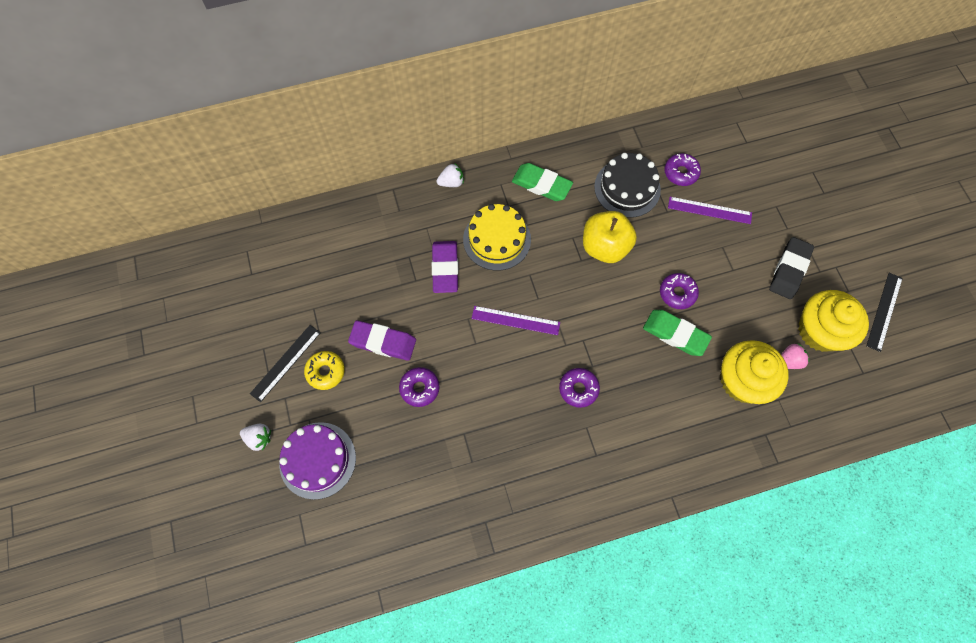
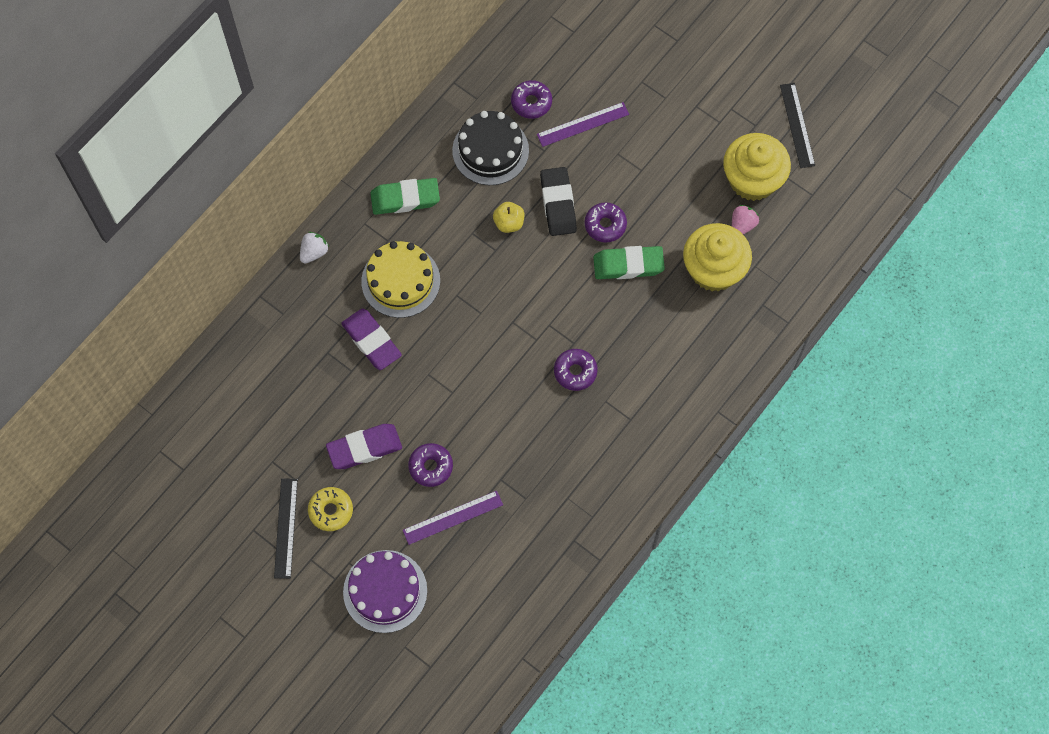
camera: 35 degrees left, 0 degrees up
white strawberry [240,424,271,451] -> none
purple ruler [471,306,560,335] -> purple ruler moved to [403,491,503,545]
yellow apple [583,211,637,263] -> yellow apple [493,202,524,233], size x0.53
black eraser [769,237,814,299] -> black eraser moved to [540,167,577,236]

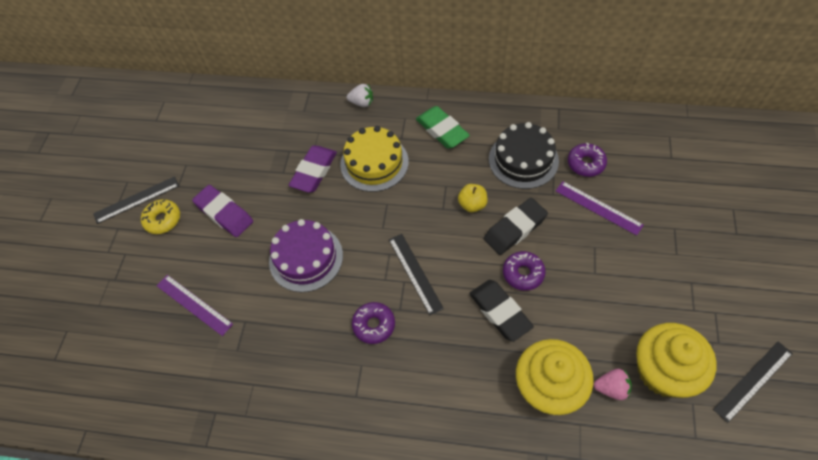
camera: 65 degrees right, 10 degrees down
purple cake [343,550,427,633] -> purple cake moved to [269,219,343,292]
purple donut [408,443,453,487] -> none
green eraser [593,246,665,279] -> black eraser [469,280,534,342]
none -> black ruler [389,234,444,315]

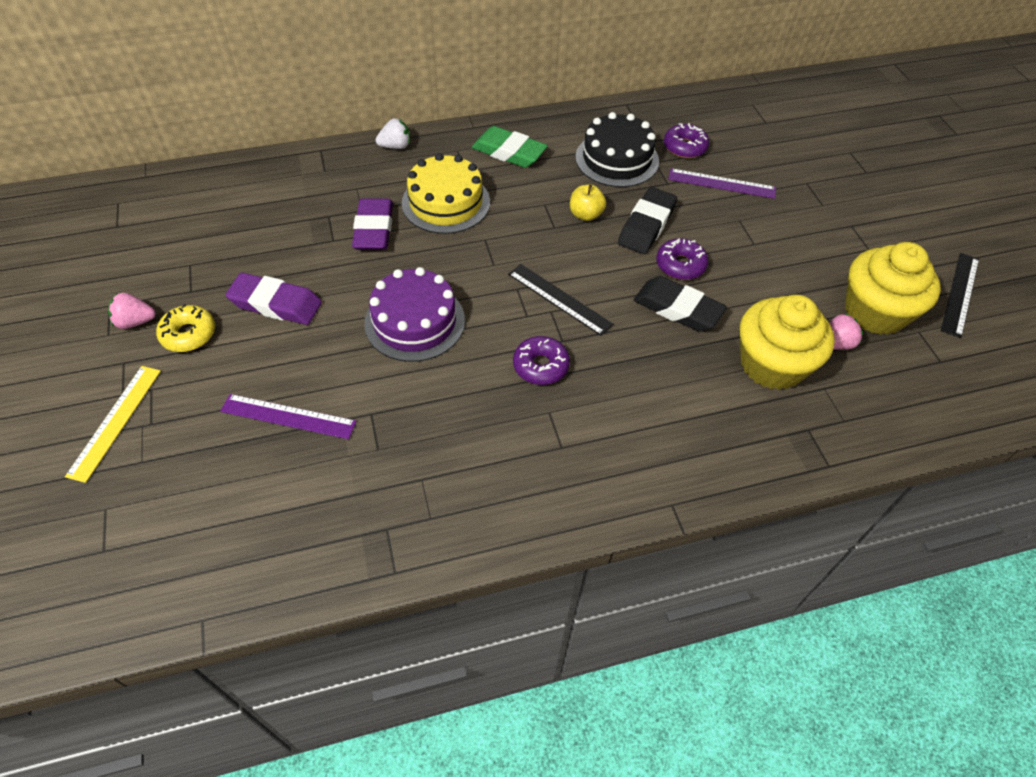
camera: 30 degrees left, 5 degrees down
black ruler [93,176,179,224] -> pink strawberry [108,293,156,329]
none -> yellow ruler [65,366,161,483]

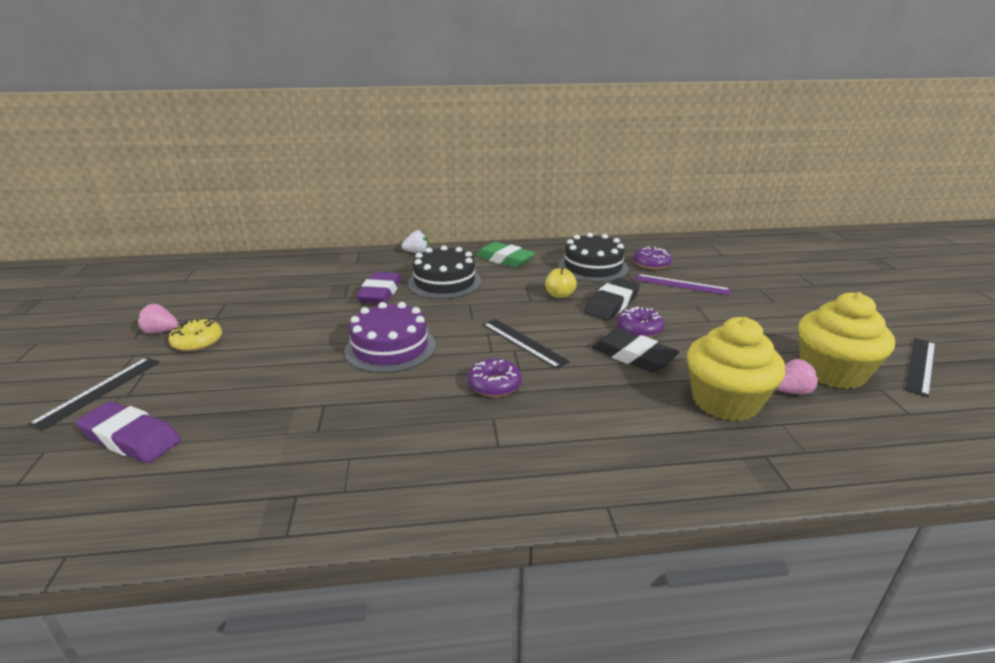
camera: 10 degrees right, 25 degrees down
yellow ruler [65,366,161,483] -> black ruler [27,357,160,431]
purple ruler [220,394,356,439] -> none
purple eraser [225,273,322,325] -> purple eraser moved to [76,401,181,463]
yellow cake [402,153,490,234] -> black cake [408,245,481,299]

